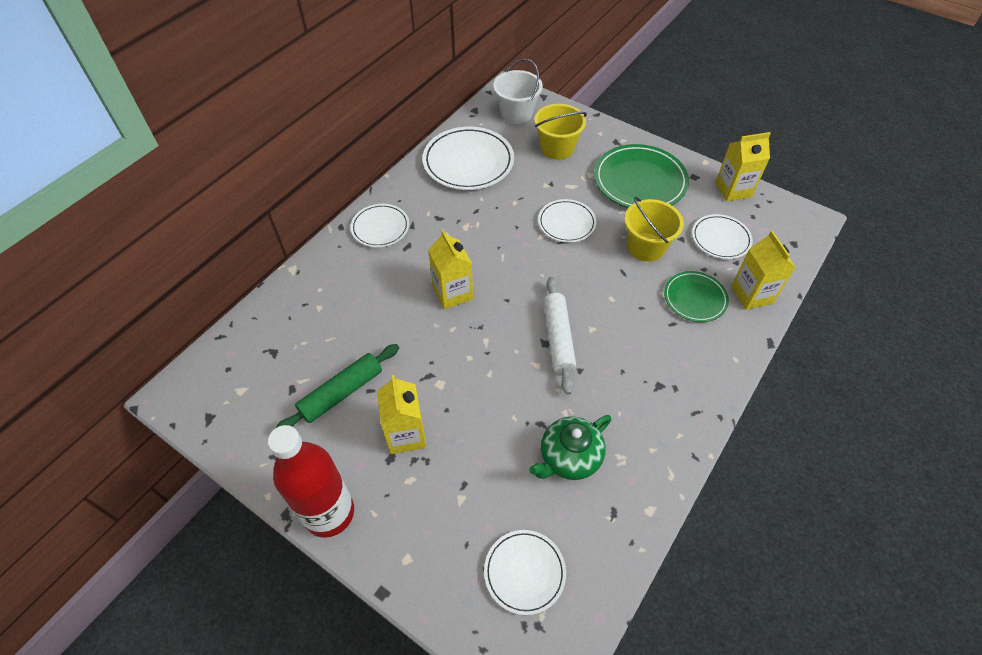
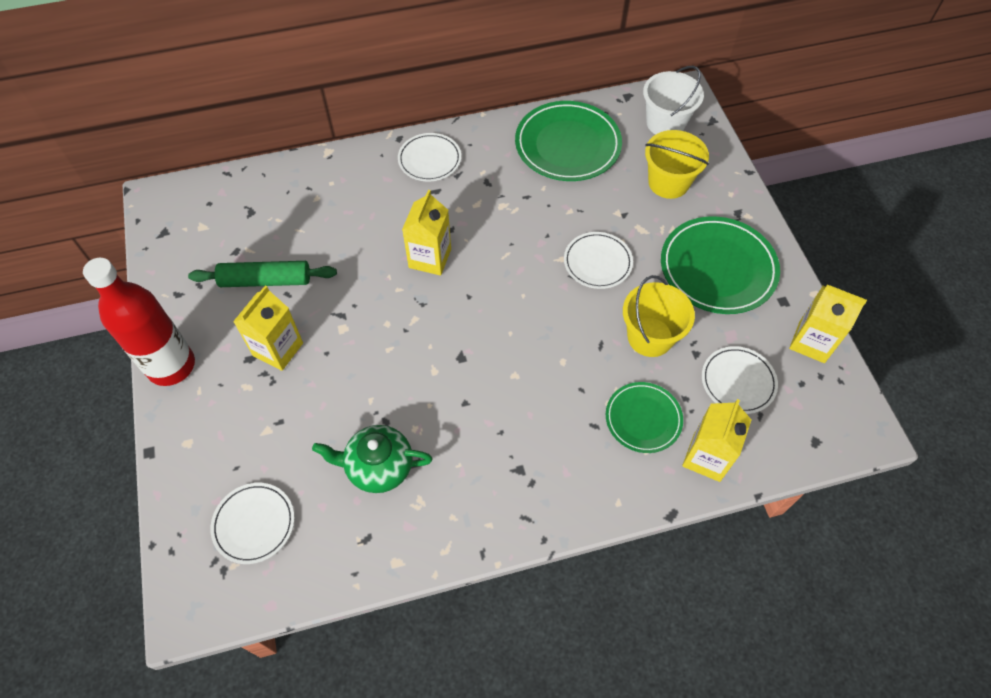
camera: 40 degrees right, 5 degrees up
white plate [422,127,514,190] -> green plate [515,101,622,181]
white rolling pin [543,277,576,395] -> none

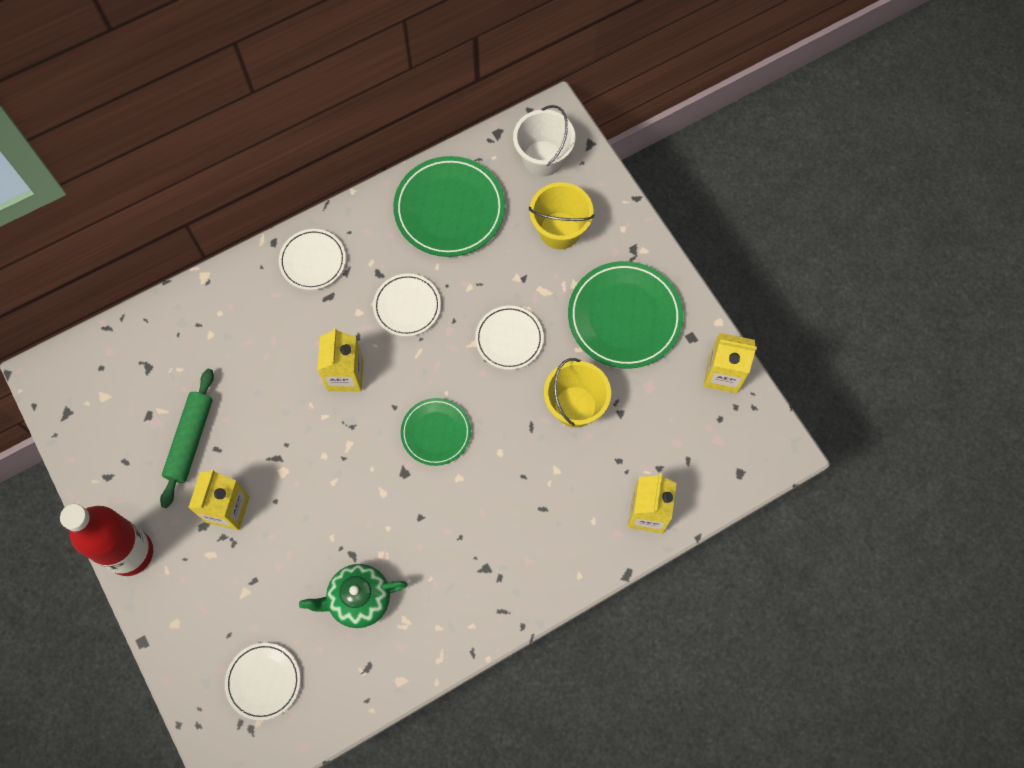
camera: 15 degrees left, 10 degrees up
green rolling pin [188,261,337,287] -> green rolling pin turned 60 degrees counterclockwise [160,369,214,508]
green plate [606,382,683,453] -> green plate moved to [401,398,471,466]
white plate [702,346,778,414] -> white plate moved to [373,274,441,336]

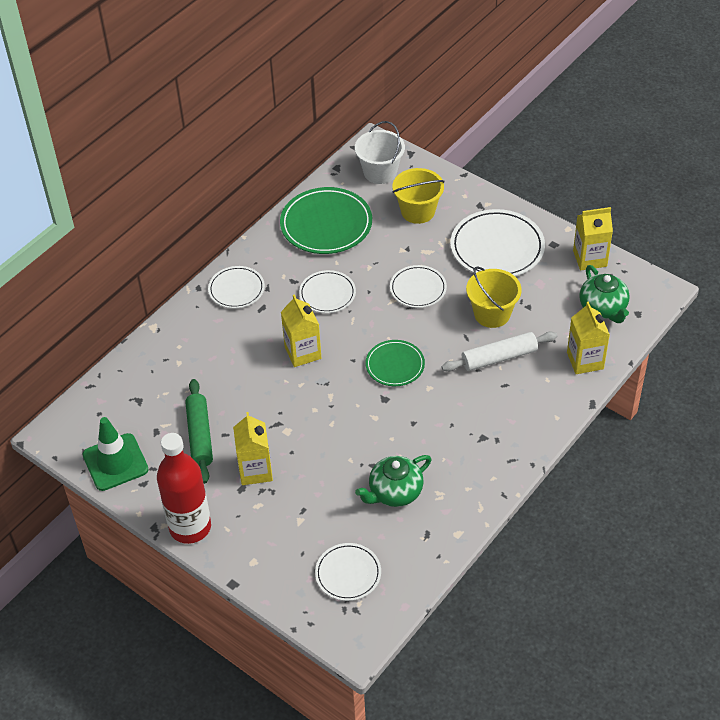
camera: 20 degrees left, 20 degrees down
green plate [568,261,683,368] -> white plate [450,209,545,276]
none -> green traffic cone [83,417,149,491]
none -> white rolling pin [441,331,557,372]
none -> green teapot [579,265,630,323]

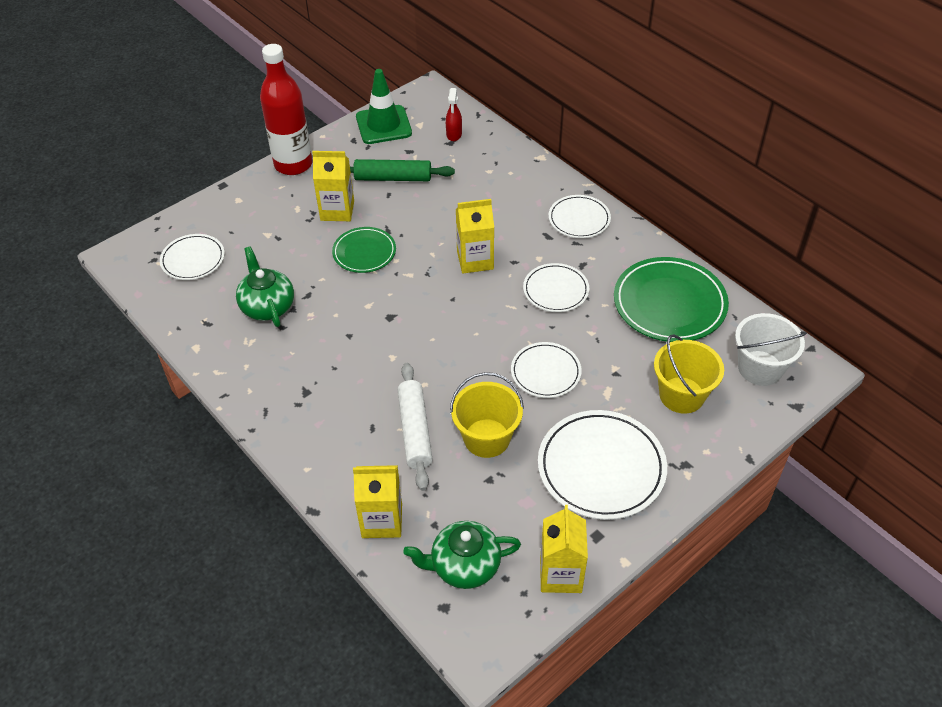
camera: 100 degrees right, 0 degrees up
green plate [365,340,425,386] -> green plate moved to [332,227,396,273]
none -> red spray bottle [446,88,462,141]

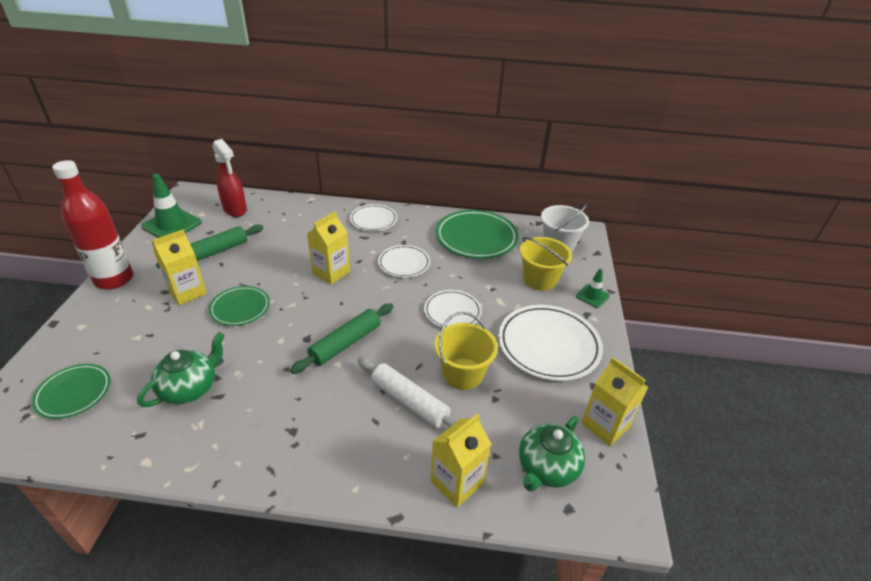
camera: 45 degrees left, 10 degrees down
white plate [160,234,225,280] -> green plate [32,364,111,419]
green teapot [236,246,294,327] -> green teapot turned 105 degrees clockwise [137,332,225,407]
red spray bottle [446,88,462,141] -> red spray bottle [212,139,247,217], size x1.66
none -> green rolling pin [290,303,394,374]
none -> green traffic cone [576,269,610,308]

